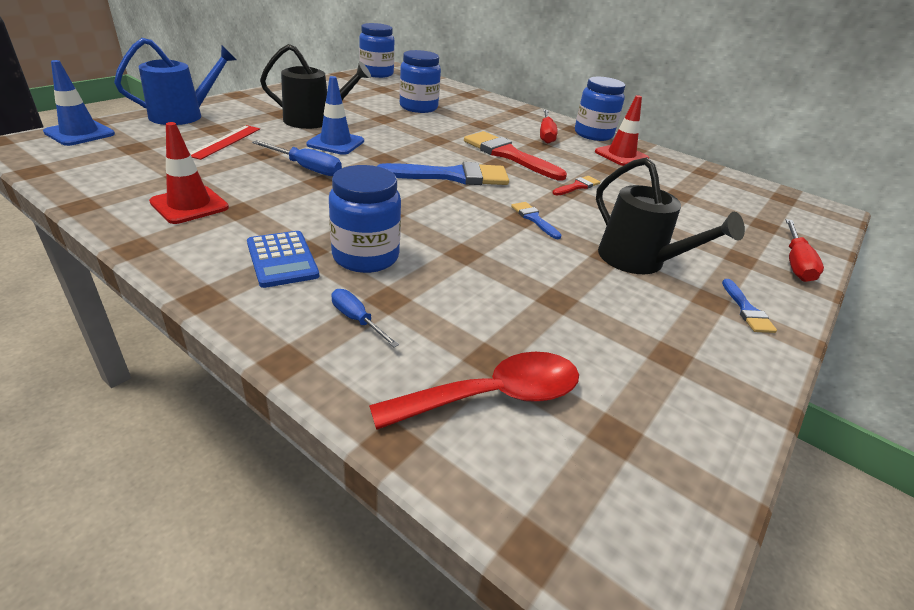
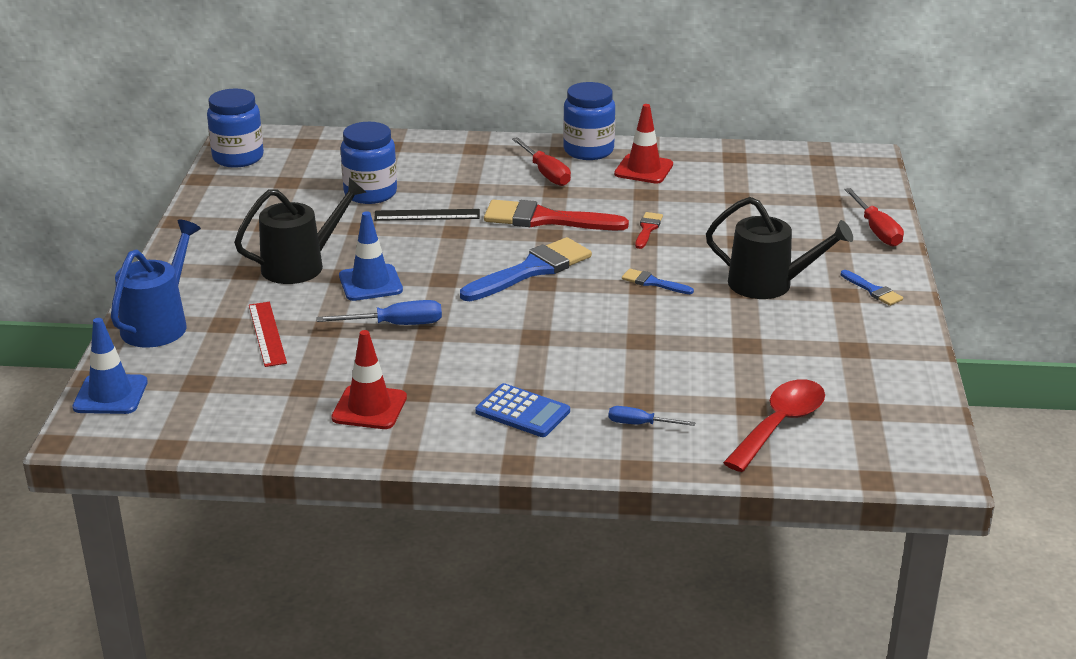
camera: 30 degrees left, 5 degrees down
blue jar [329,165,401,273] -> none
none -> black ruler [374,209,480,221]

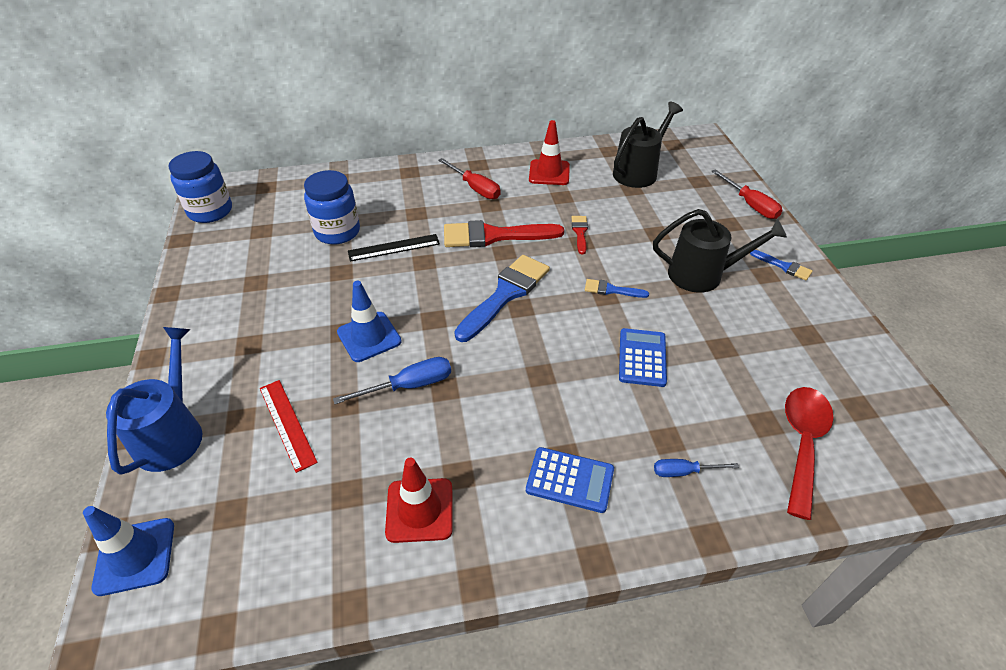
camera: 15 degrees left, 15 degrees up
black watering can [234,177,366,284] -> black watering can moved to [613,101,683,188]
blue jar [563,82,615,160] -> none
none -> blue calculator [619,328,667,387]

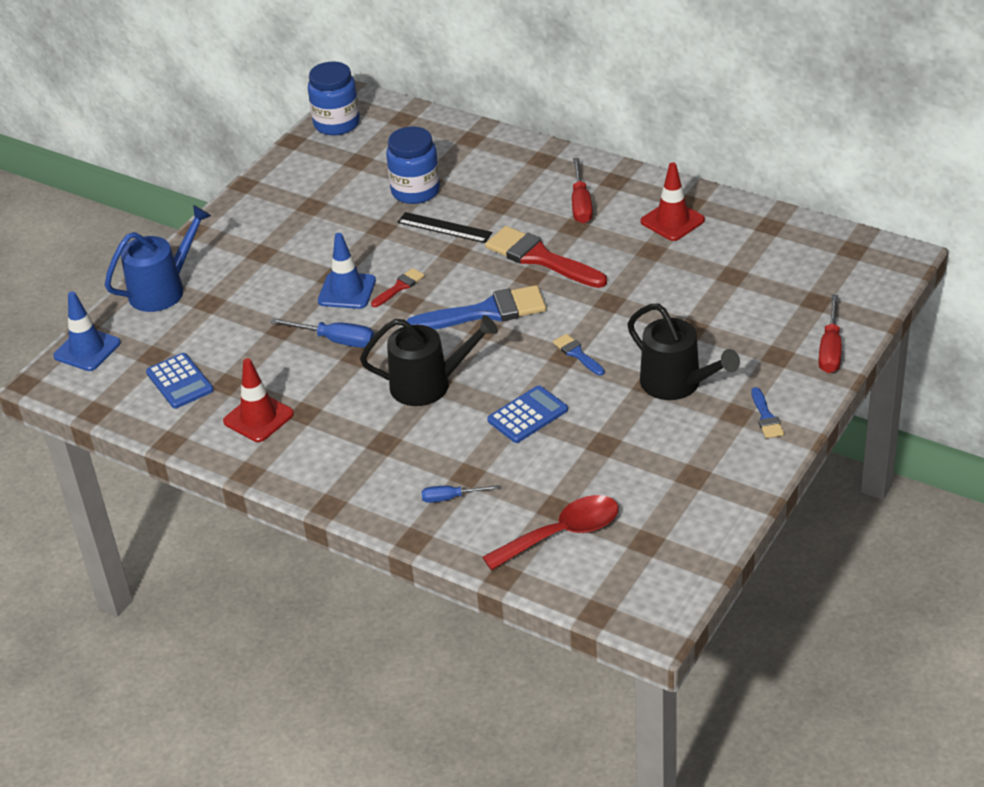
camera: 45 degrees right, 5 degrees down
red ruler [260,380,318,473] -> none
blue calculator [526,447,614,513] -> blue calculator moved to [146,353,214,409]
red brush [571,216,588,254] -> red brush moved to [371,268,425,307]
black watering can [613,101,683,188] -> black watering can moved to [360,315,498,406]
blue screwdriver [654,459,739,477] -> blue screwdriver turned 45 degrees counterclockwise [421,485,498,503]

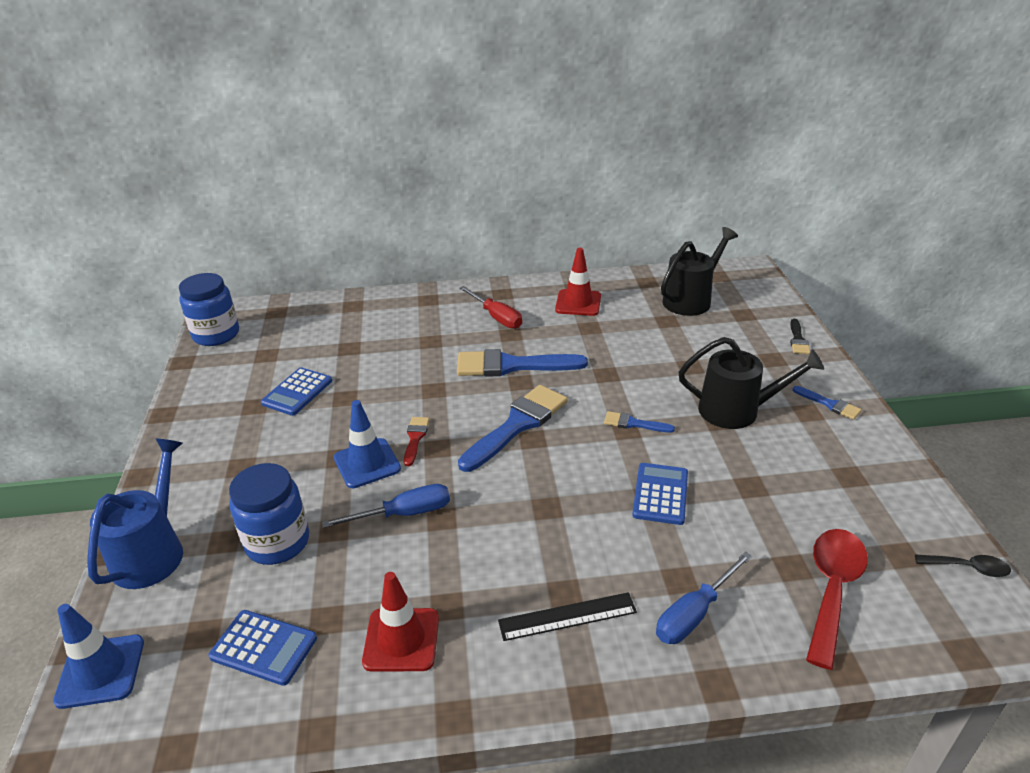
camera: 40 degrees left, 5 degrees down
black watering can [360,315,498,406] -> black watering can moved to [661,227,738,316]
blue jar [386,127,440,204] -> blue jar moved to [229,463,309,565]
black ruler [397,212,492,243] -> black ruler moved to [498,592,637,641]
blue screwdriver [421,485,498,503] -> blue screwdriver [656,552,752,644], size x1.57
red brush [485,226,607,288] -> blue brush [457,349,588,377]
red screwdriver [819,295,842,373] -> black brush [790,319,810,354]
none -> blue calculator [261,367,332,416]
none -> black spoon [915,554,1011,577]

